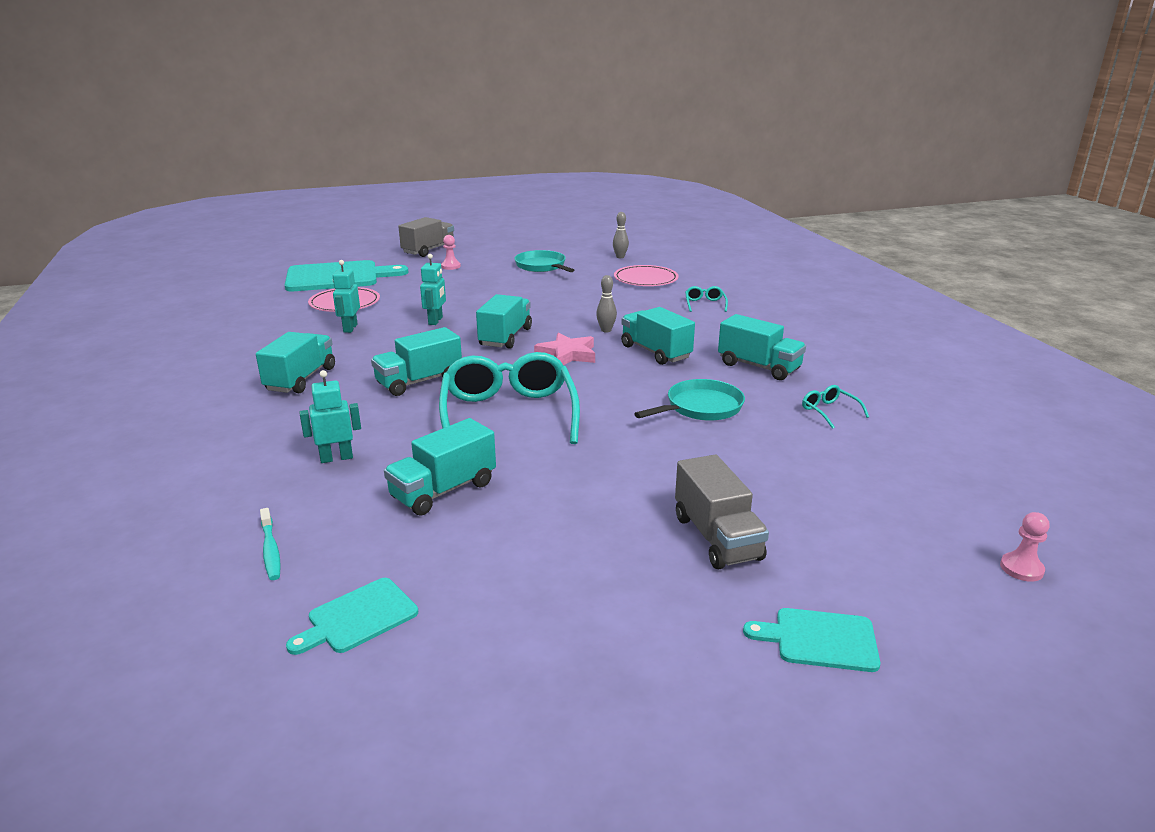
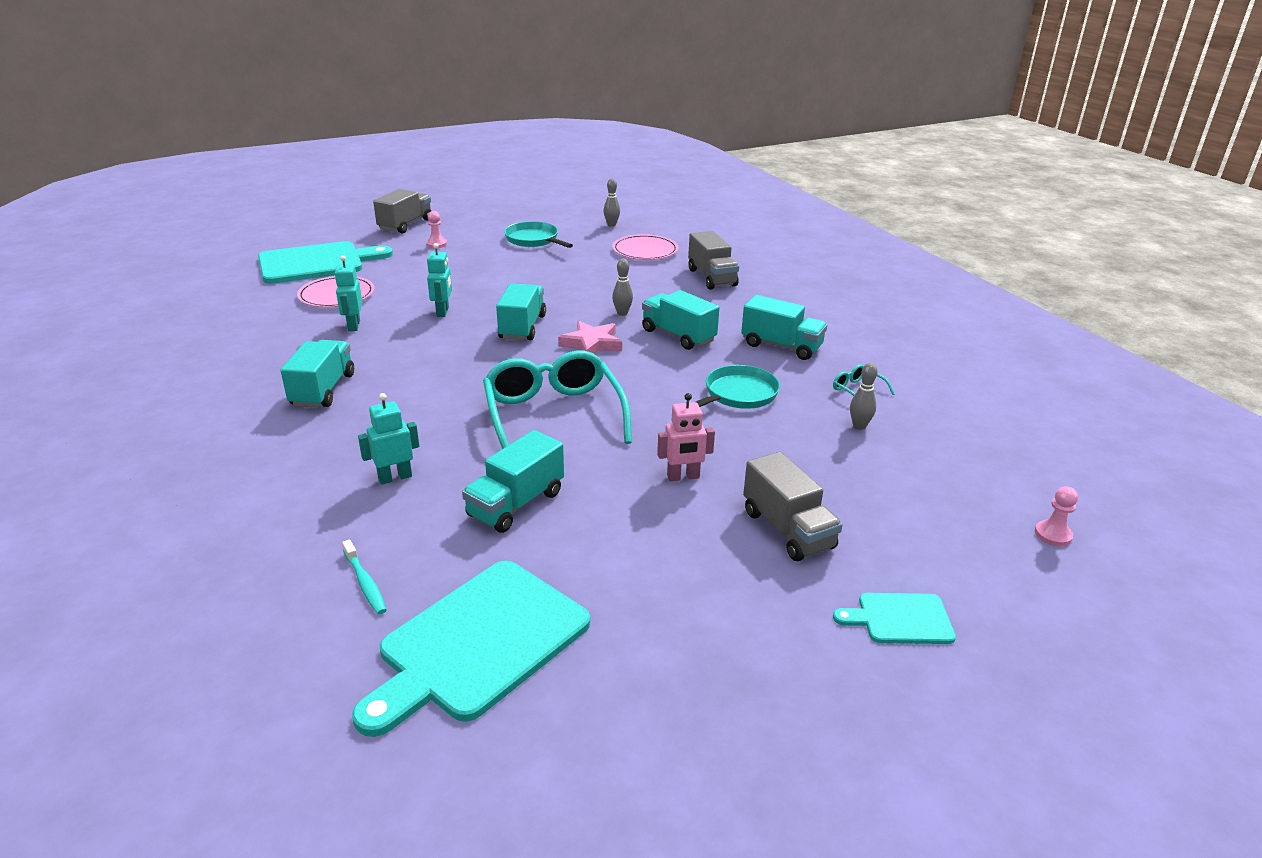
camera: 10 degrees left, 5 degrees up
turquoise cutting board [286,578,418,655] -> turquoise cutting board [352,561,590,737], size x2.03
turquoise truck [371,327,462,396] -> none
turquoise glasses [685,286,728,312] -> grey truck [688,231,739,290]
none -> pink robot [657,393,715,482]
none -> grey bowling pin [850,363,878,430]

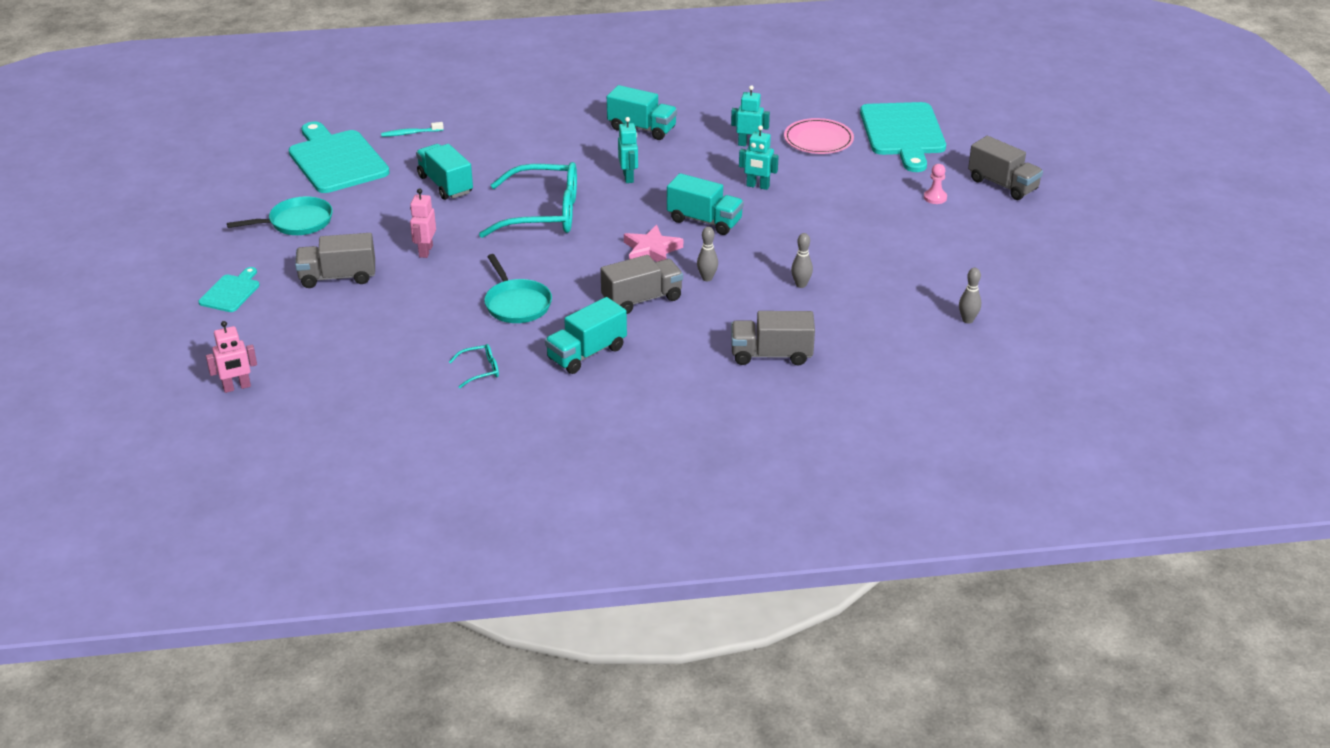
camera: 110 degrees right, 5 degrees up
turquoise robot [358,393,419,485] -> turquoise robot moved to [618,117,638,183]
turquoise pan [504,221,573,248] -> turquoise pan moved to [227,196,333,235]
pink plate [612,234,679,260] -> none
turquoise truck [642,290,720,350] -> grey truck [600,255,683,314]
grey bowling pin [850,363,878,430] -> grey bowling pin moved to [791,233,813,288]
pink pawn [1035,486,1078,547] -> pink robot [206,321,257,393]

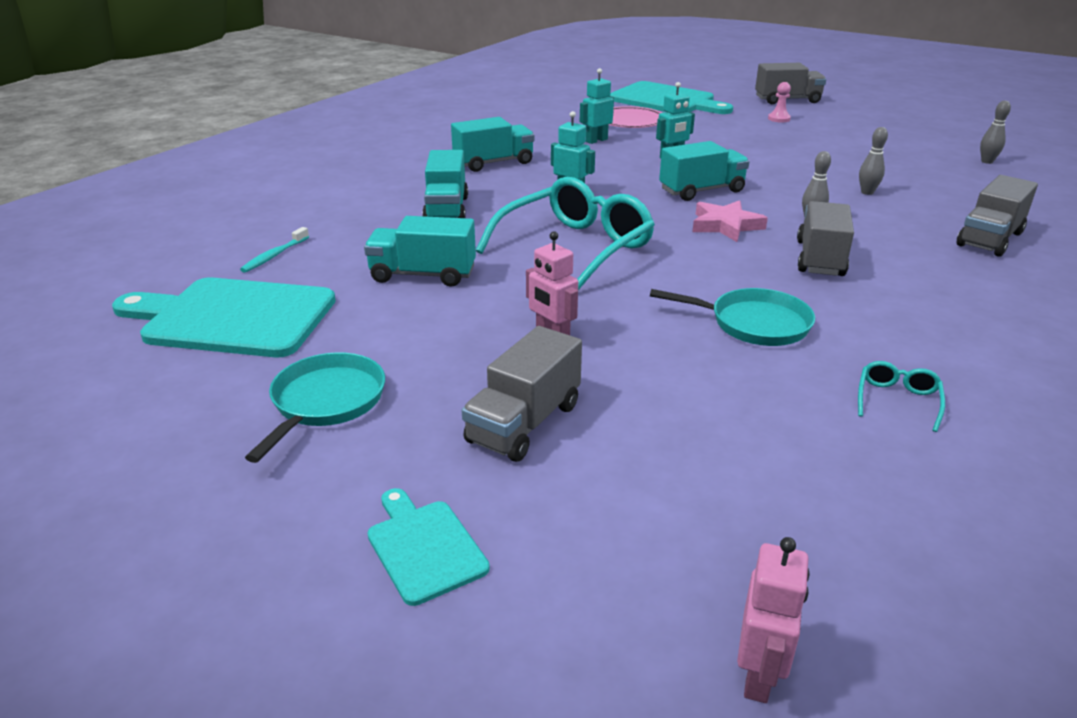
camera: 50 degrees left, 5 degrees down
turquoise truck [545,297,627,374] -> turquoise truck moved to [422,150,468,218]

